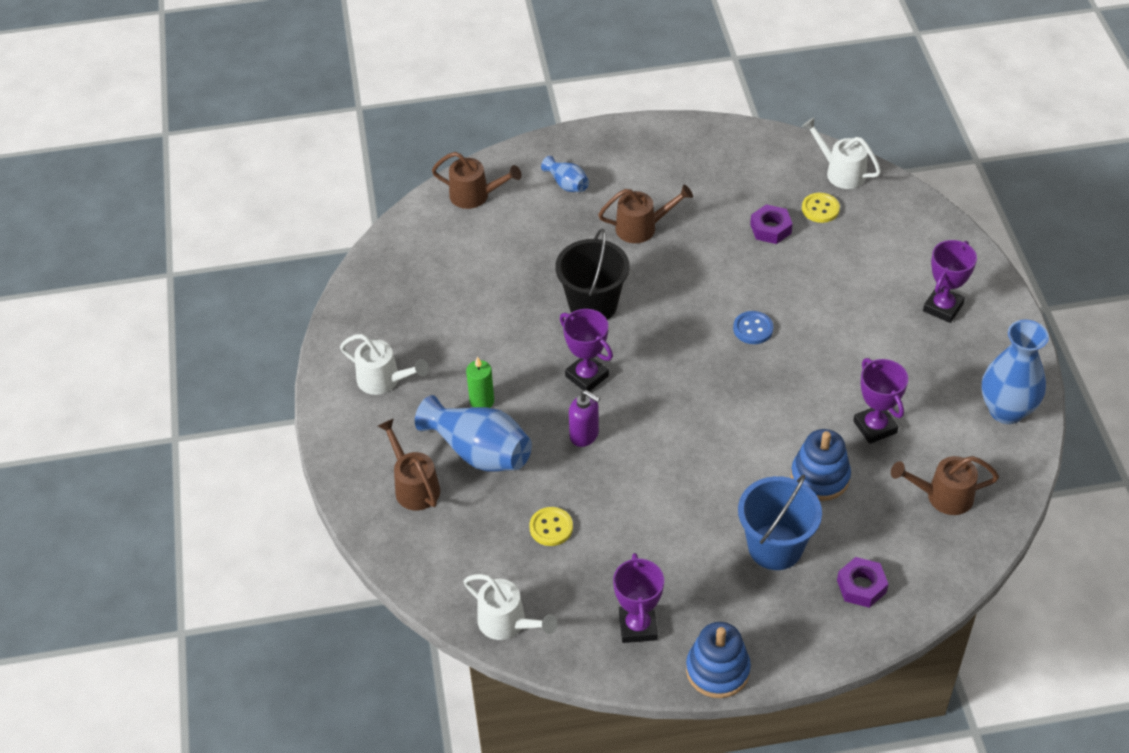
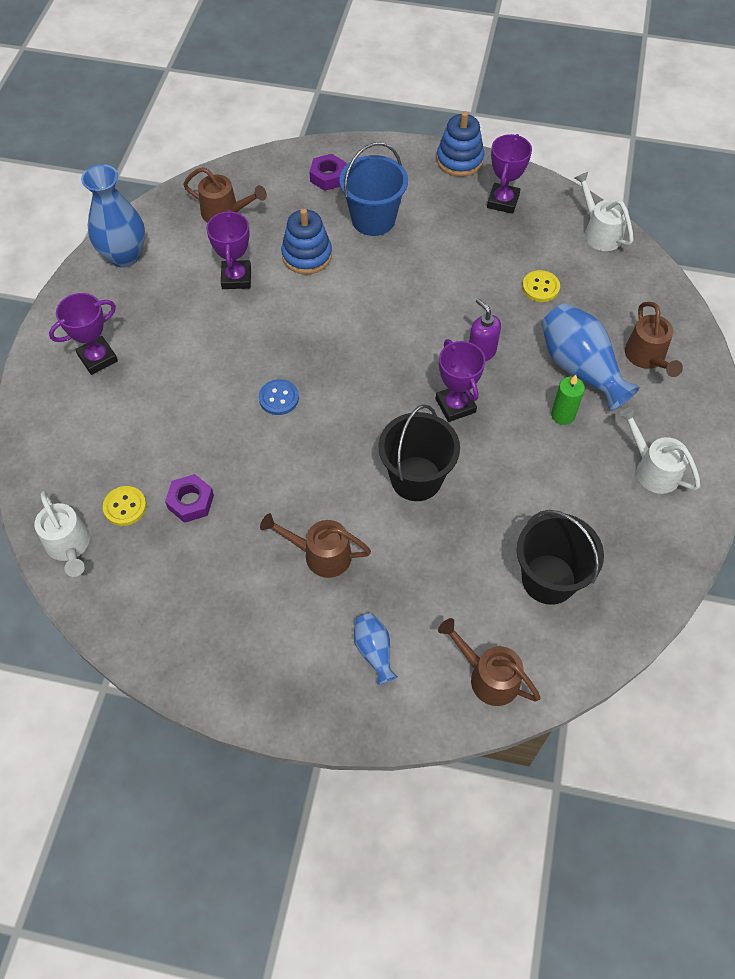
camera: 160 degrees left, 10 degrees up
none -> black bucket [517,510,604,605]

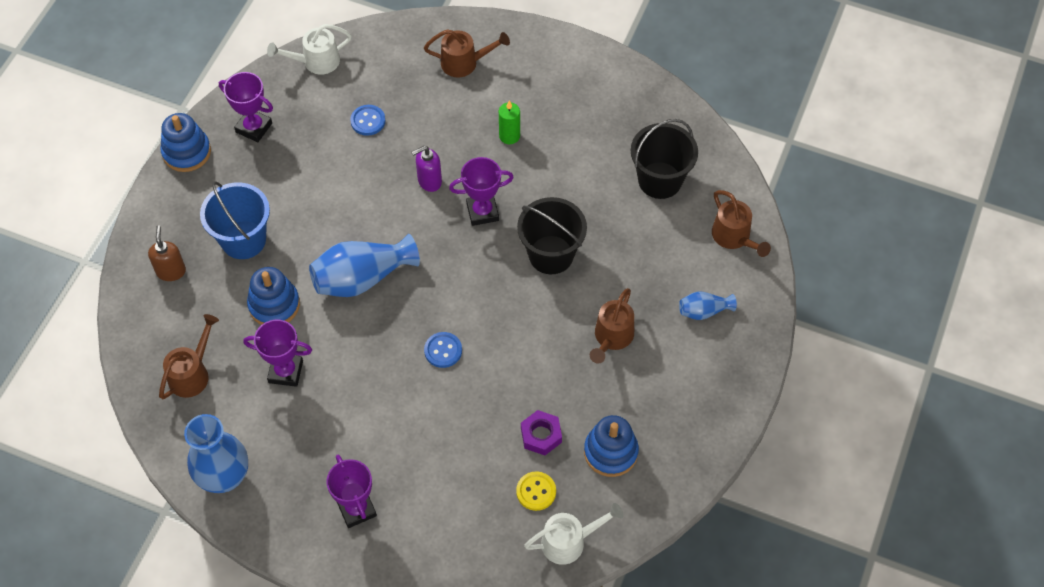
camera: 80 degrees left, 0 degrees up
purple nut [309,154,346,191] -> brown soap dispenser [148,225,186,281]
brown watering can [438,618,541,706] -> brown watering can turned 75 degrees counterclockwise [712,190,771,257]
yellow button [522,270,560,302] -> blue button [350,105,386,136]
blue vase [541,303,640,411] -> blue vase moved to [309,234,420,297]
white watering can [618,407,700,494] -> none
none -> blue stacking toy [584,415,639,477]

